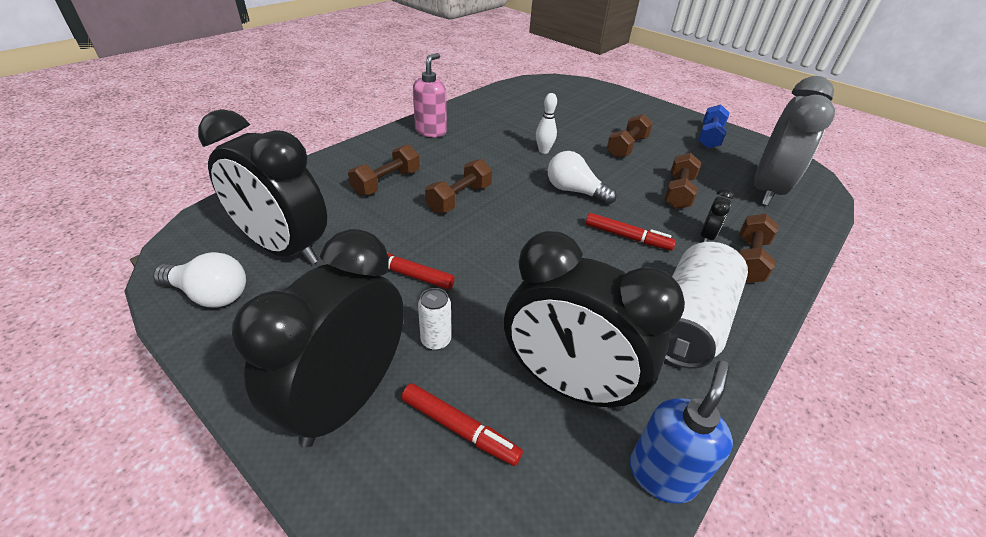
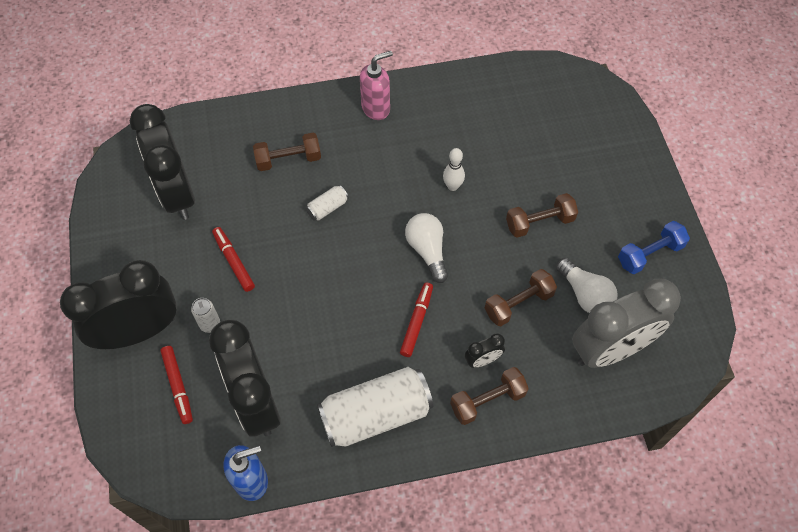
camera: 40 degrees right, 20 degrees up
white light bulb [153,252,246,308] -> white light bulb moved to [556,258,618,313]
brown dumbbell [425,159,492,213] -> white can [306,185,349,221]
red marker [586,213,676,250] -> red marker turned 135 degrees counterclockwise [400,283,433,357]

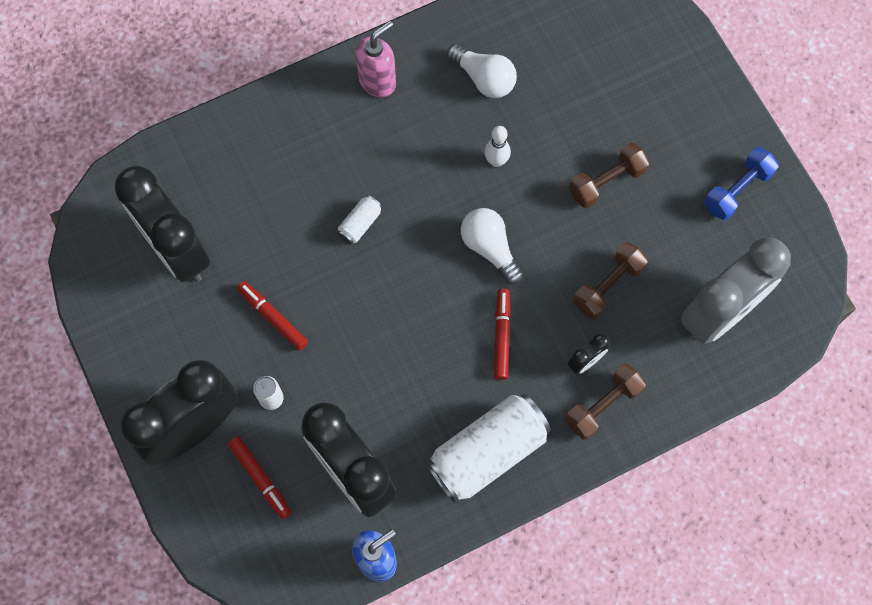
camera: 15 degrees left, 10 degrees up
brown dumbbell [253,133,321,171] -> none
white light bulb [556,258,618,313] -> white light bulb moved to [447,44,517,98]

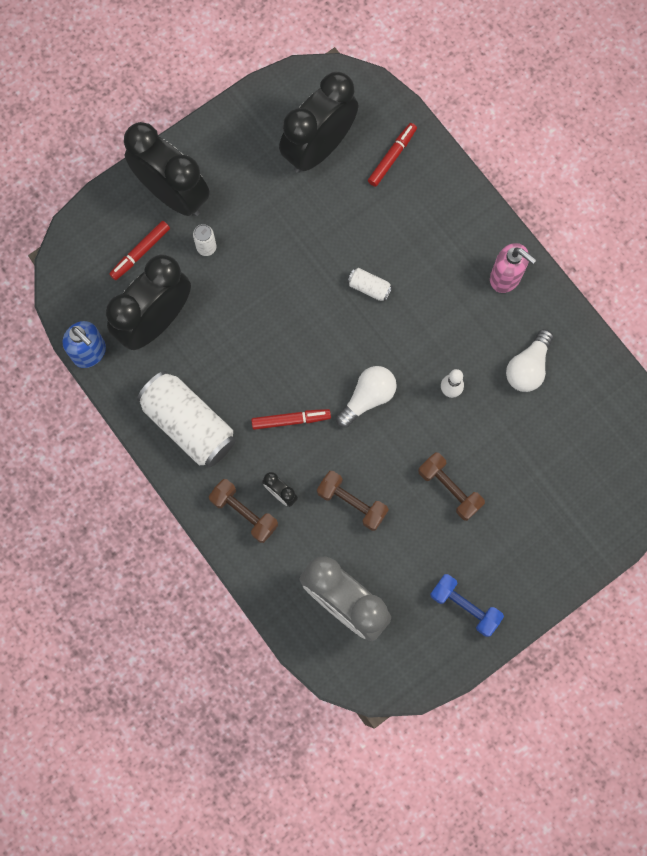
camera: 80 degrees right, 5 degrees up
red marker [237,281,308,351] -> red marker moved to [368,123,417,187]

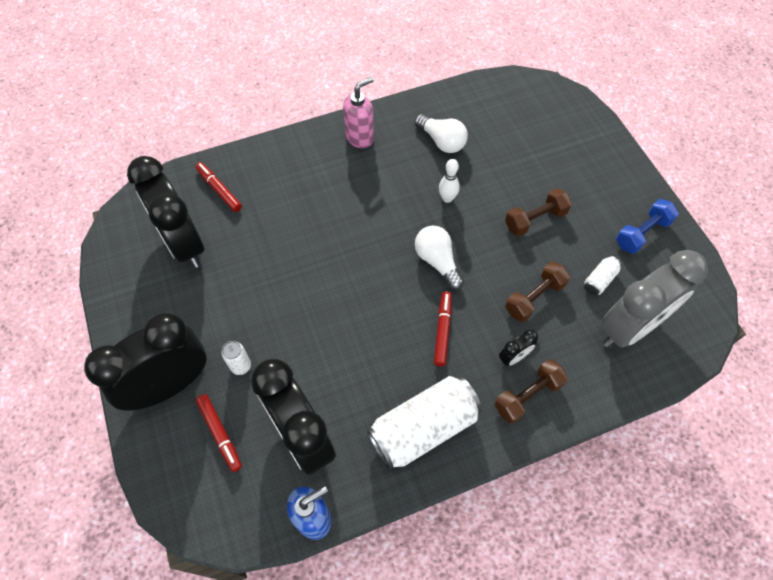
camera: 75 degrees left, 15 degrees down
white can [347,268,392,301] -> white can moved to [584,256,622,296]

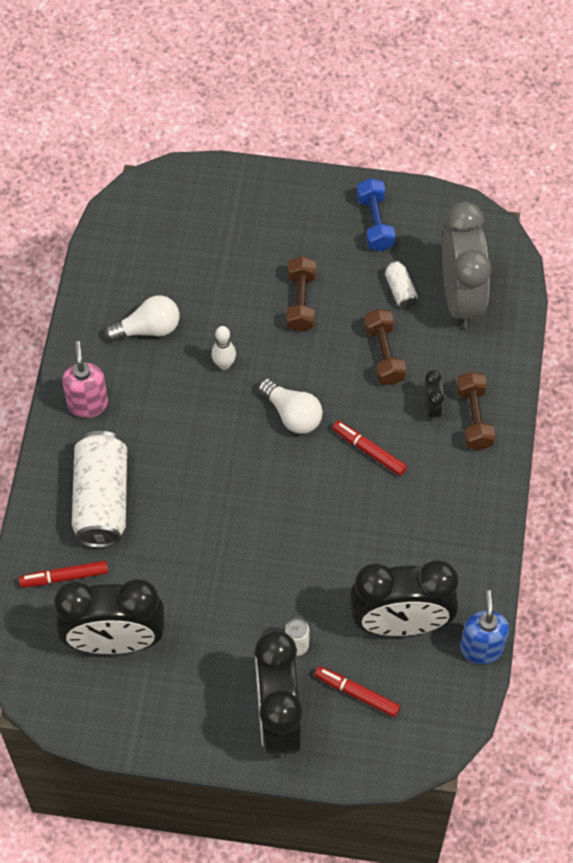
camera: 60 degrees left, 0 degrees up
red marker [196,394,242,472] -> red marker turned 150 degrees counterclockwise [315,666,400,717]
white can [367,376,482,470] -> white can moved to [72,431,127,548]
white light bulb [415,226,464,290] -> white light bulb turned 135 degrees counterclockwise [258,378,323,434]

